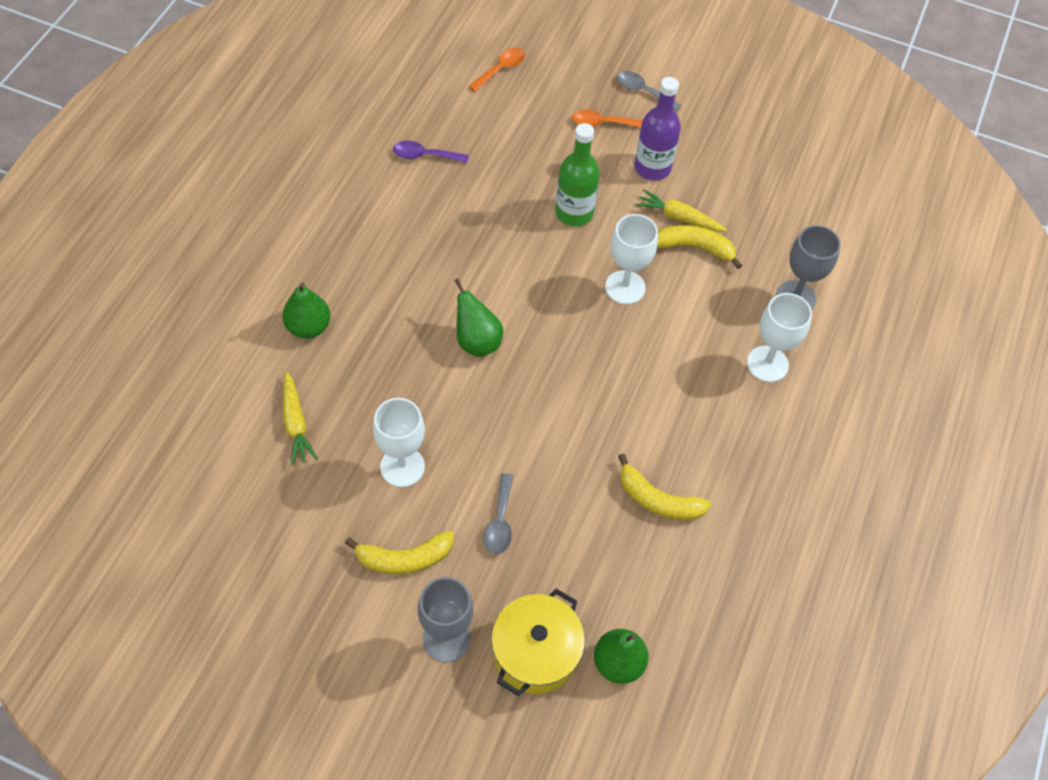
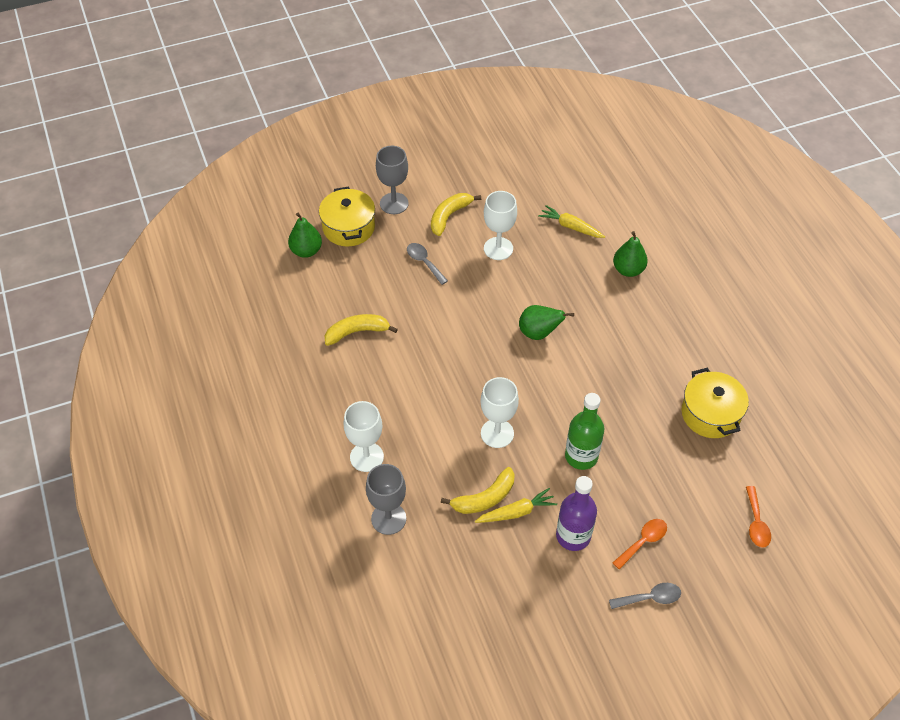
camera: 140 degrees right, 5 degrees down
purple spoon [393,141,469,163] -> yellow pot [681,368,749,438]

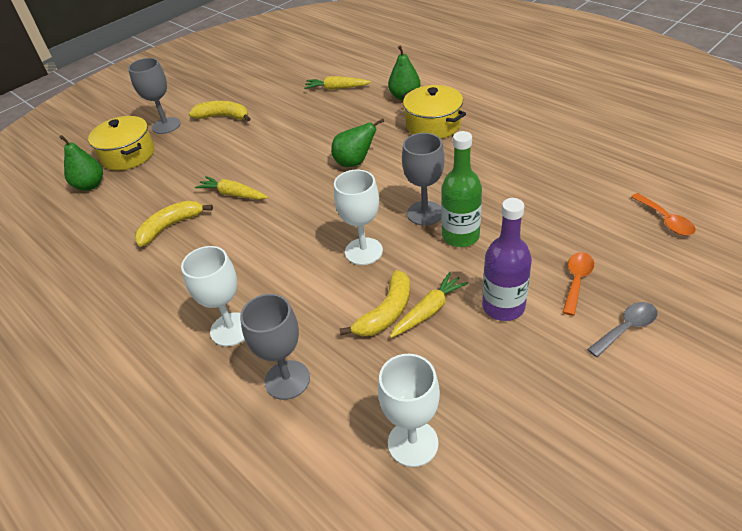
camera: 20 degrees left, 10 degrees down
grey spoon [407,243,448,285] -> none
yellow banana [431,193,481,236] -> yellow banana turned 90 degrees clockwise [189,101,251,121]
white goblet [484,191,517,260] -> white goblet moved to [378,354,440,467]
yellow pot [681,368,749,438] -> yellow pot moved to [402,85,466,139]
none -> yellow carrot [195,176,268,200]
none -> grey goblet [402,133,445,226]

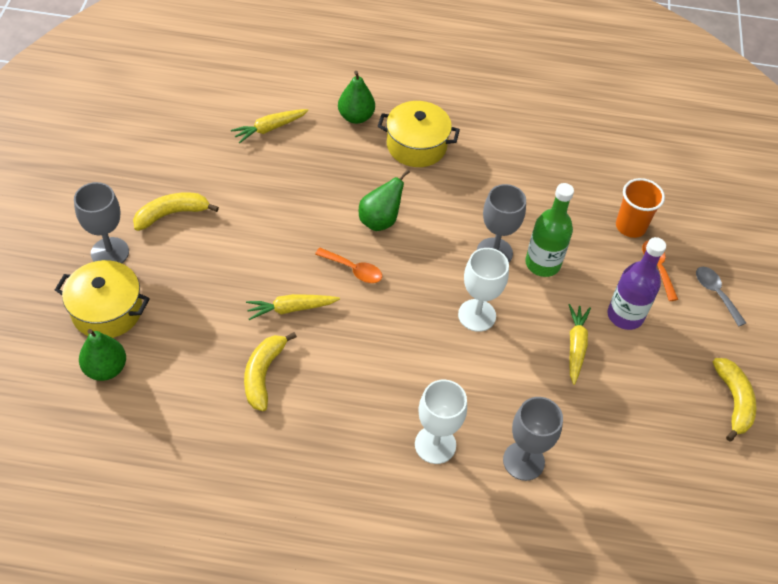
camera: 45 degrees left, 10 degrees up
yellow banana [339,270,410,336] -> yellow banana moved to [713,358,756,442]
white goblet [378,354,440,467] -> none
grey spoon [587,302,658,357] -> grey spoon turned 45 degrees counterclockwise [696,267,746,327]
orange spoon [631,193,696,236] -> orange spoon moved to [315,248,382,283]
none -> orange cup [616,178,665,238]

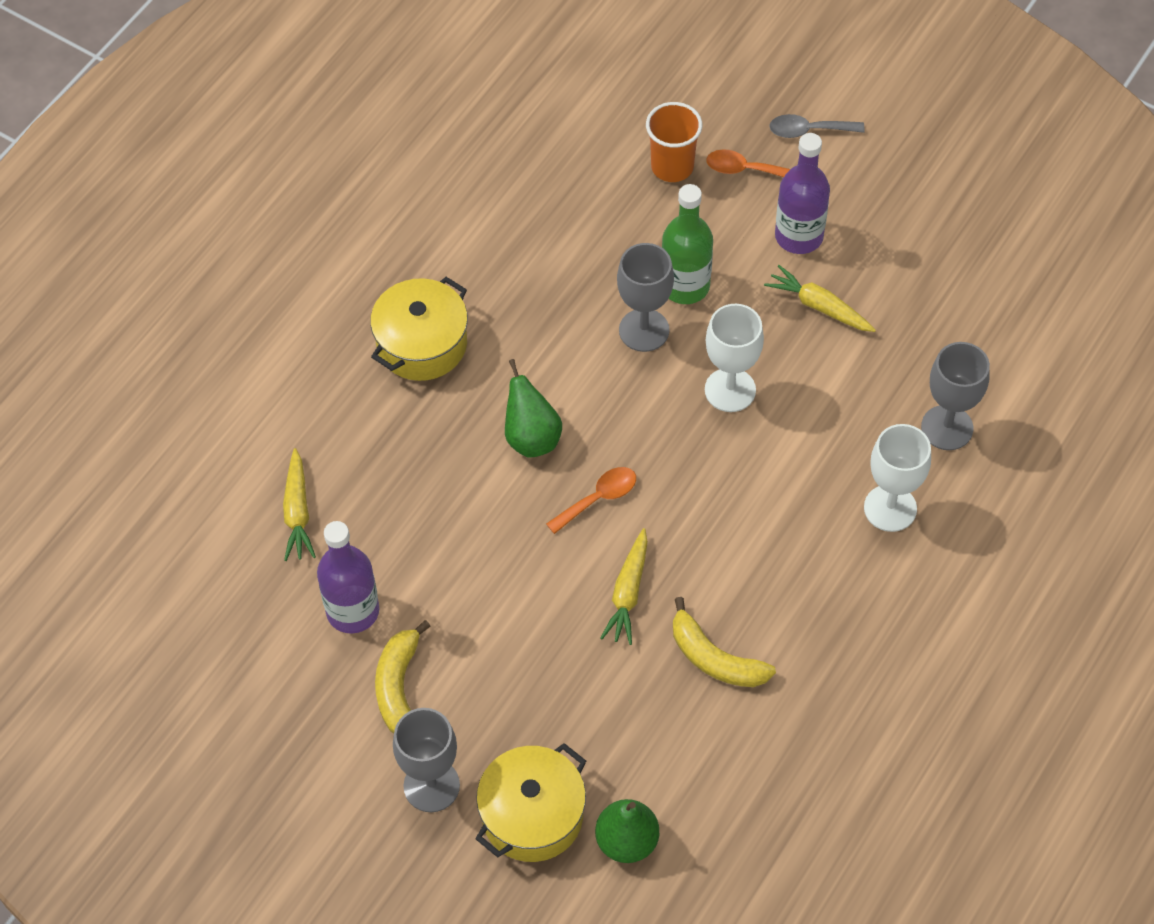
camera: 60 degrees left, 5 degrees up
green pear [338,71,375,124] -> none
yellow banana [713,358,756,442] -> none
none -> purple bottle [317,521,379,634]

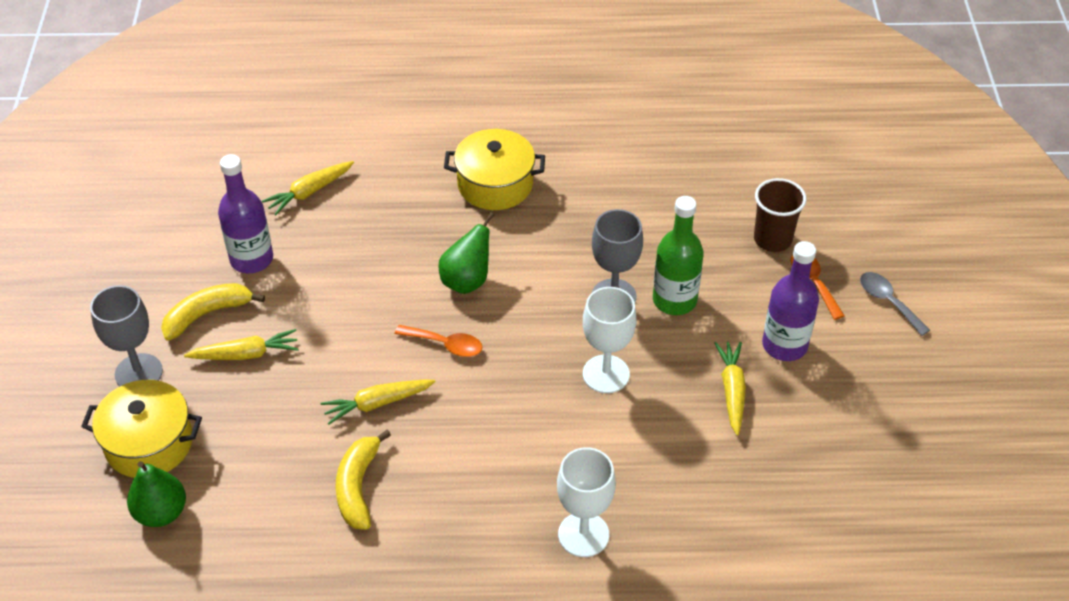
camera: 55 degrees right, 10 degrees down
orange cup [646,102,702,182] -> brown cup [754,178,807,252]
grey goblet [921,342,990,450] -> none
none -> yellow carrot [184,329,299,360]

